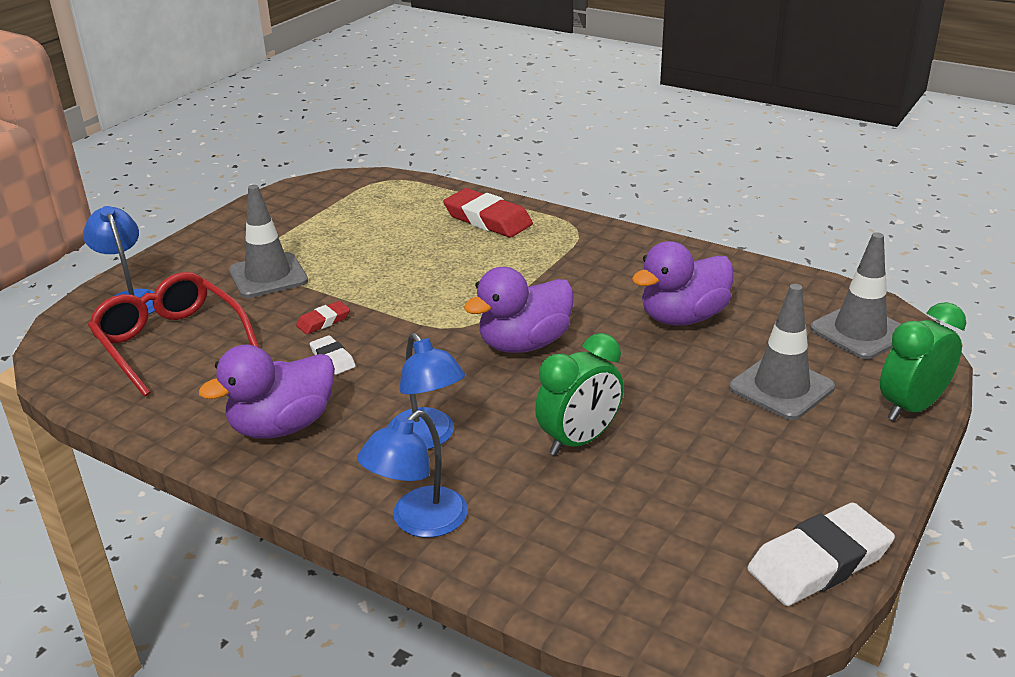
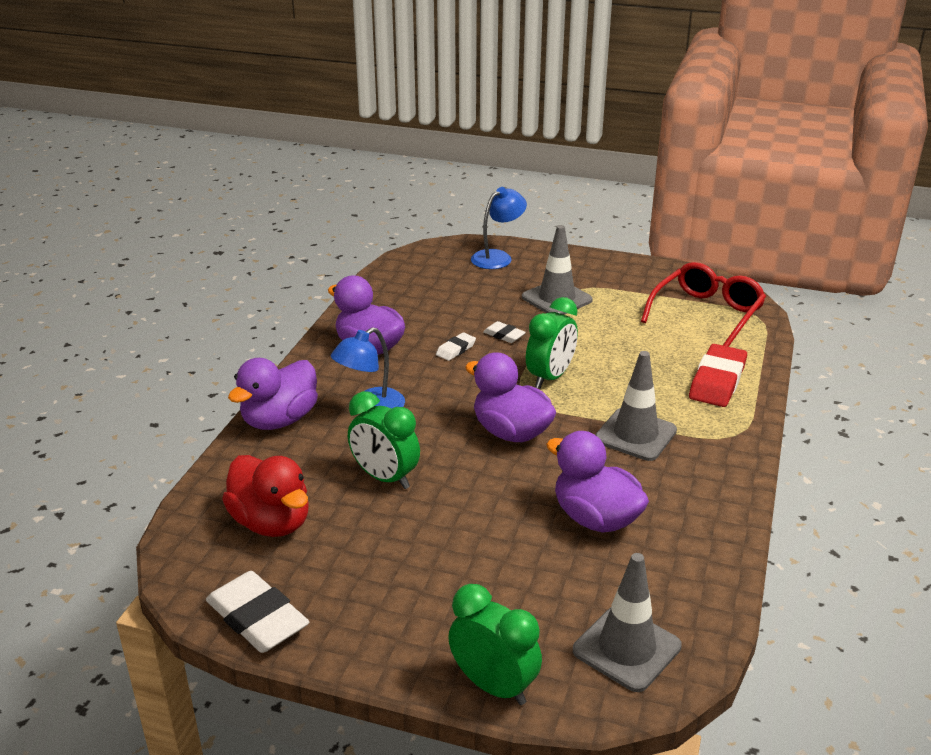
camera: 75 degrees right, 0 degrees up
red glasses [88,272,260,397] -> red glasses moved to [641,262,766,347]
red eraser [296,301,350,334] -> white eraser [483,321,526,343]
blue lamp [357,410,468,538] -> purple duck [228,358,318,430]
grey traffic cone [729,284,835,420] -> grey traffic cone moved to [595,351,677,461]
none -> red duck [222,455,309,537]
none -> green clock [526,297,578,389]

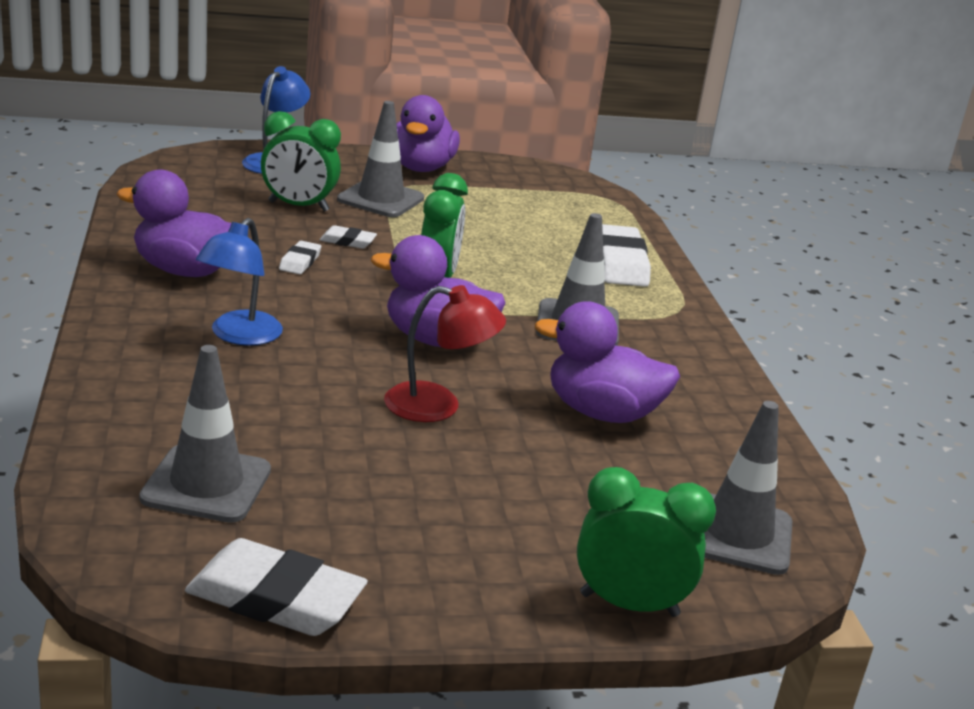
camera: 30 degrees left, 5 degrees down
red duck [222,455,309,537] -> grey traffic cone [139,345,271,523]
purple duck [228,358,318,430] -> purple duck moved to [396,95,460,172]
green clock [348,391,420,489] -> green clock moved to [261,111,341,212]
red glasses [641,262,766,347] -> none
red eraser [689,344,747,407] -> white eraser [602,224,651,287]
none -> red lamp [384,285,506,422]

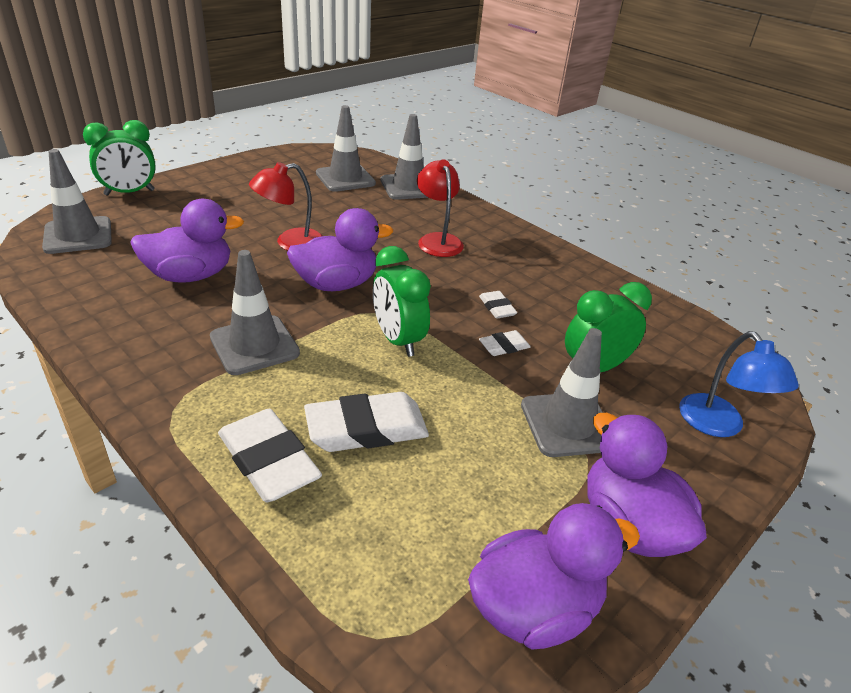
camera: 145 degrees right, 10 degrees up
purple duck [116,169,231,277] -> purple duck moved to [468,503,640,649]
white eraser [185,538,368,636] -> white eraser moved to [304,392,429,452]
blue lamp [196,218,283,346] -> red lamp [417,159,464,257]
none -> grey traffic cone [380,114,429,200]

